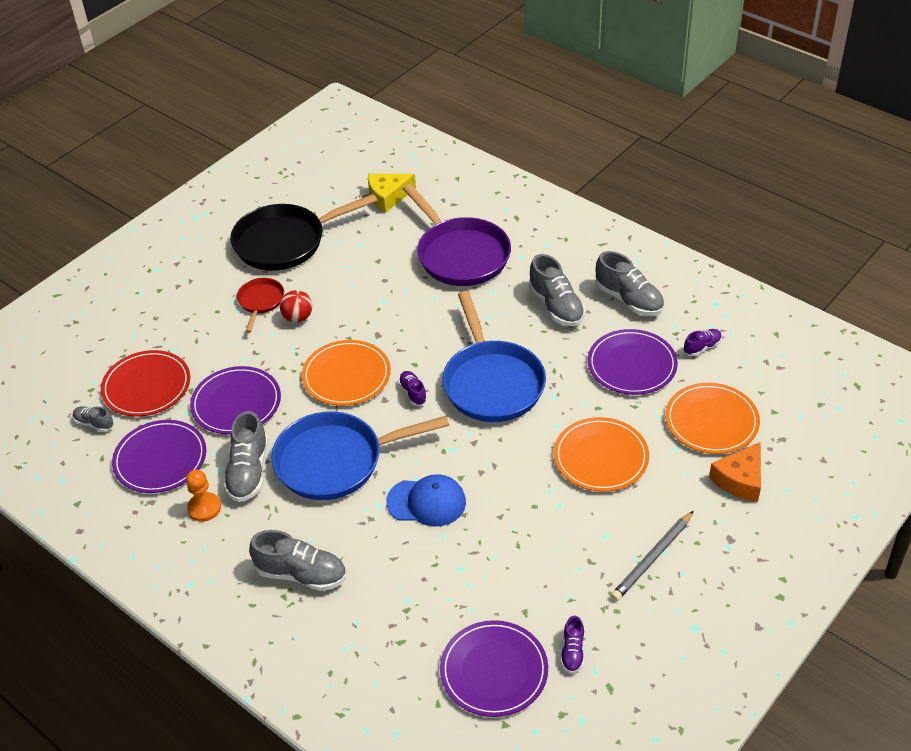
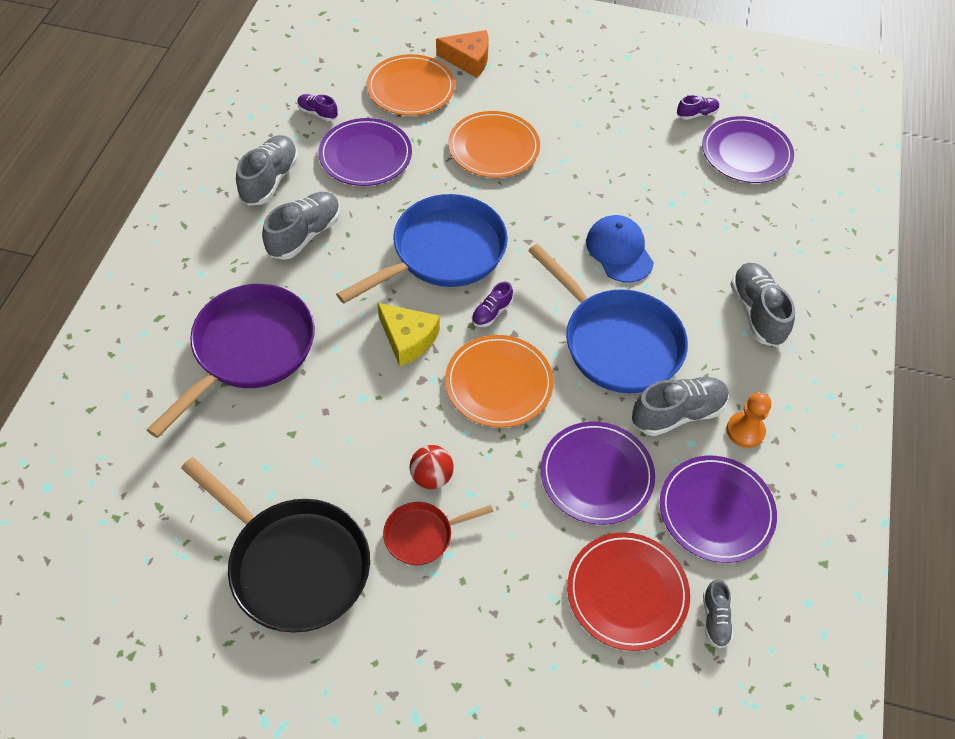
camera: 120 degrees left, 10 degrees up
yellow cheese [368,173,416,213] -> yellow cheese moved to [377,303,440,366]
grey pencil [611,511,694,601] -> none

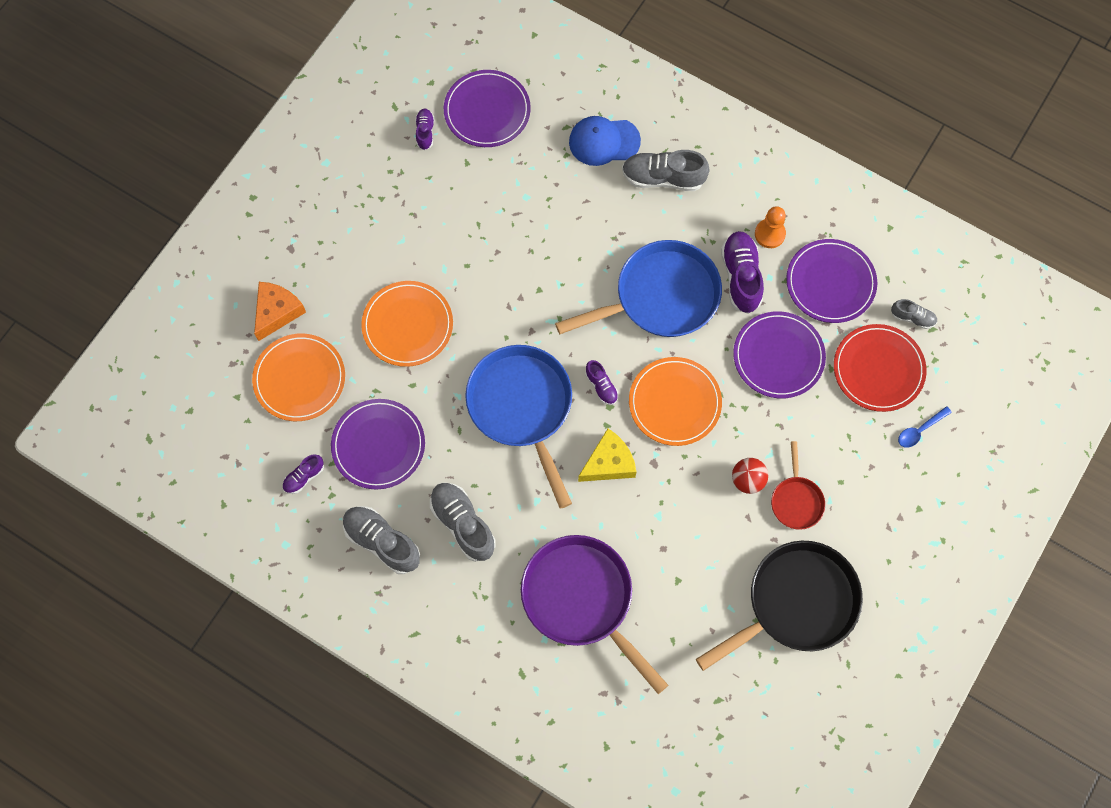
camera: 70 degrees left, 15 degrees up
blue cap [586,215,654,283] -> blue cap moved to [569,116,641,166]
grey shoe [632,377,729,436] -> purple shoe [721,231,764,314]
none -> blue spoon [898,406,952,448]

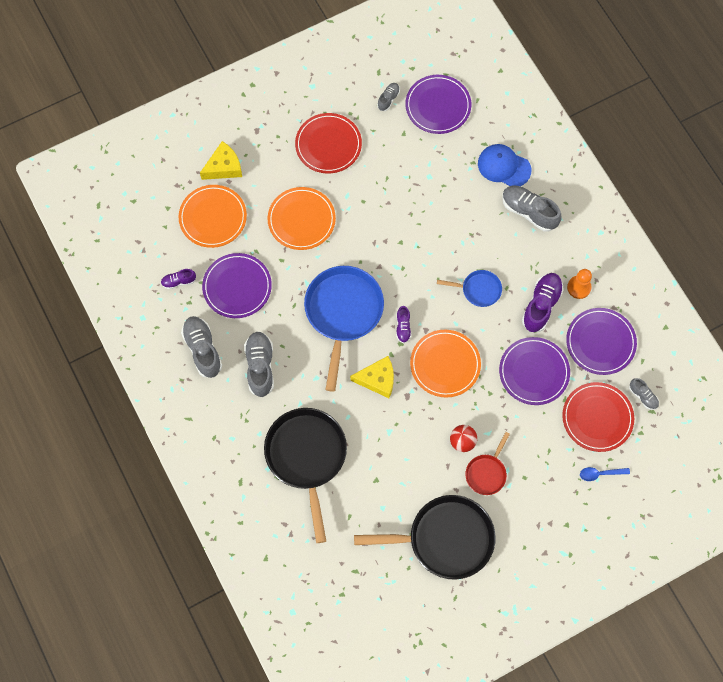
camera: 30 degrees right, 0 degrees up
orange cheese [254,282,306,341] -> yellow cheese [200,141,242,180]
purple shoe [415,108,434,150] -> grey shoe [377,83,400,111]
purple pan [521,535,668,694] -> black pan [264,408,347,543]
blue pan [555,240,722,337] -> blue pan [437,270,502,307], size x0.50
none -> red plate [295,113,362,173]

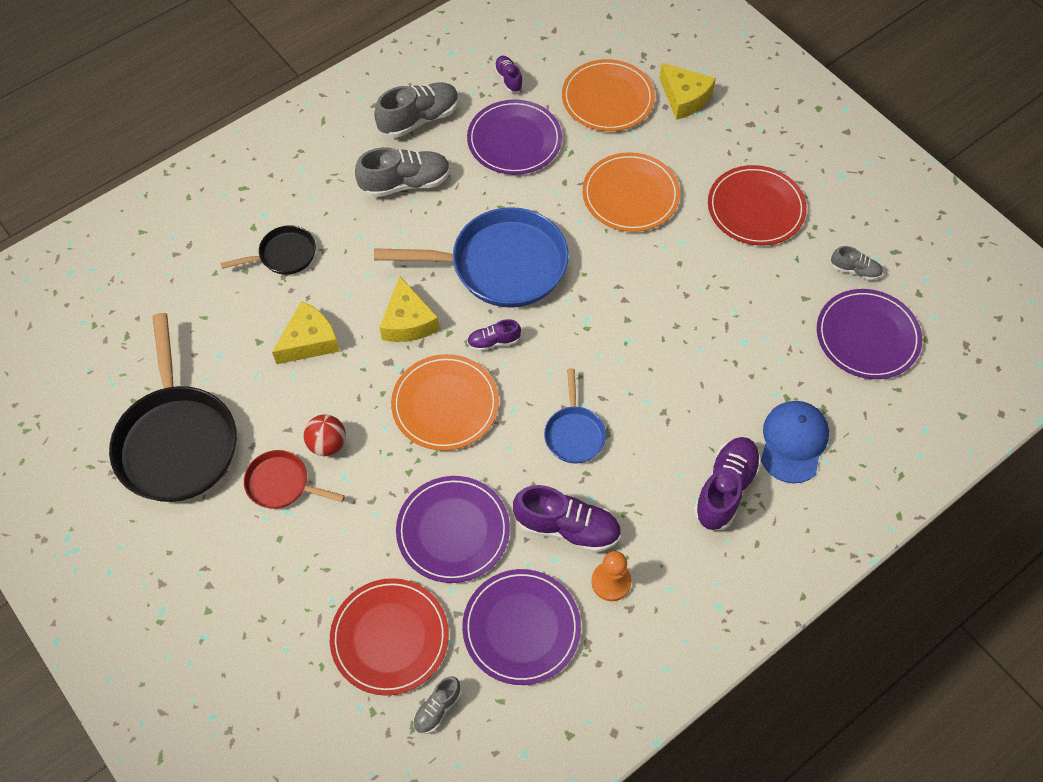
camera: 80 degrees right, 10 degrees down
black pan [264,408,347,543] -> black pan [220,225,316,275], size x0.50
grey shoe [502,185,562,232] -> purple shoe [693,437,761,530]
blue spoon [580,467,630,481] -> none
none -> yellow cheese [272,301,340,364]

